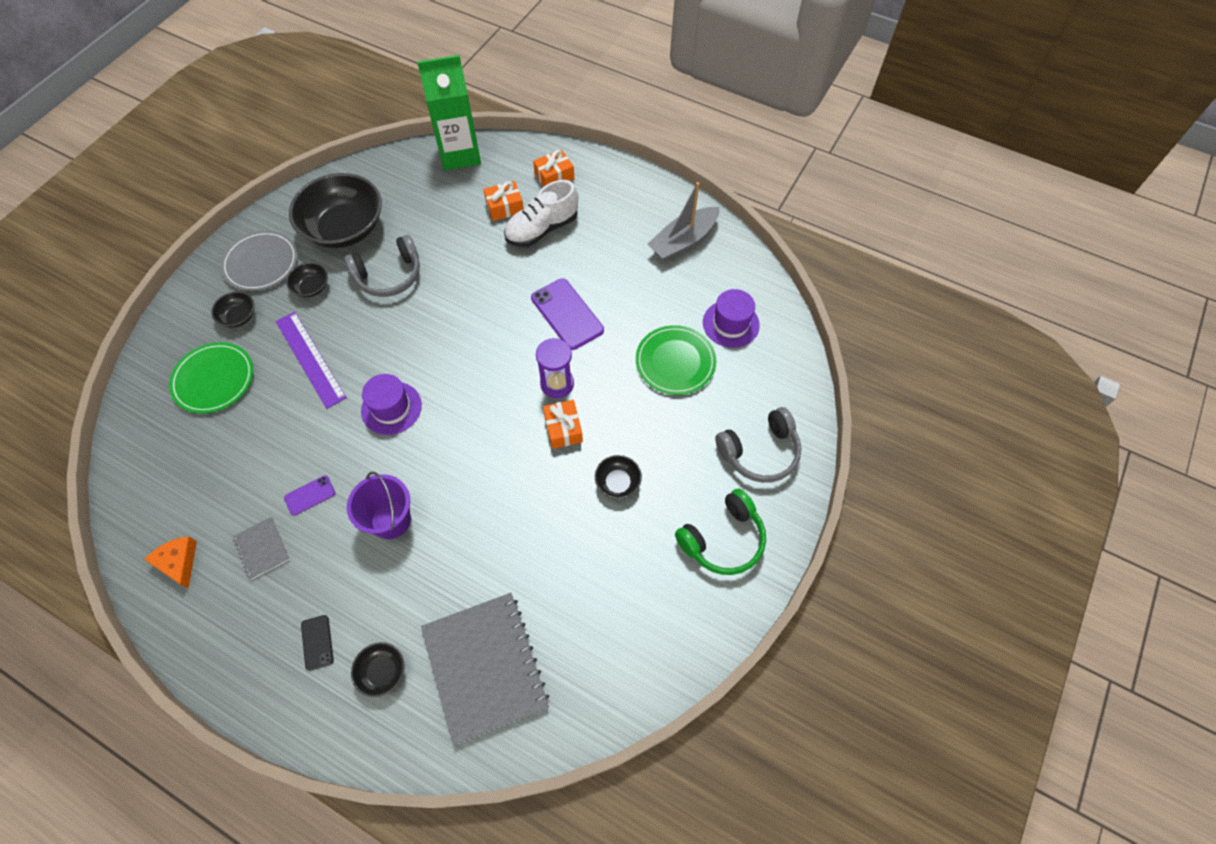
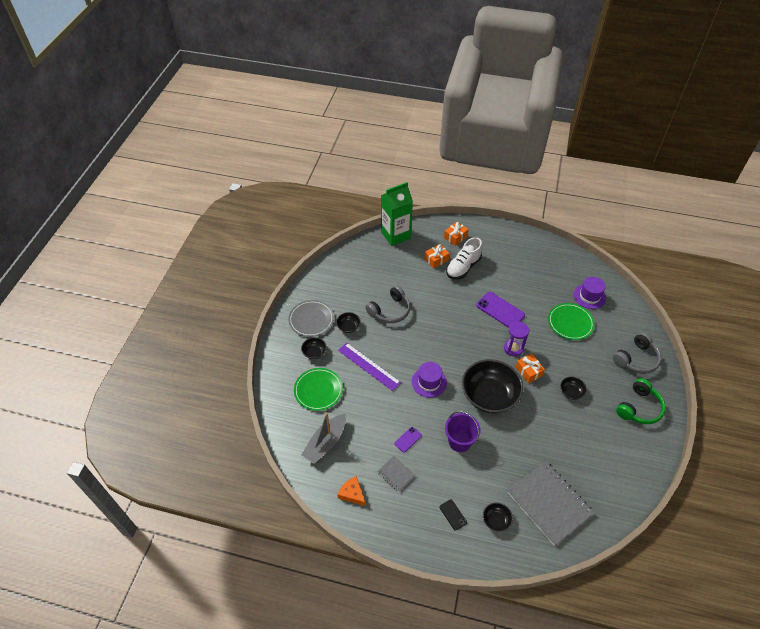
camera: 15 degrees left, 10 degrees down
black bowl [289,173,382,248] -> black bowl moved to [462,359,523,413]
grey boat [647,182,720,261] -> grey boat moved to [301,413,346,464]

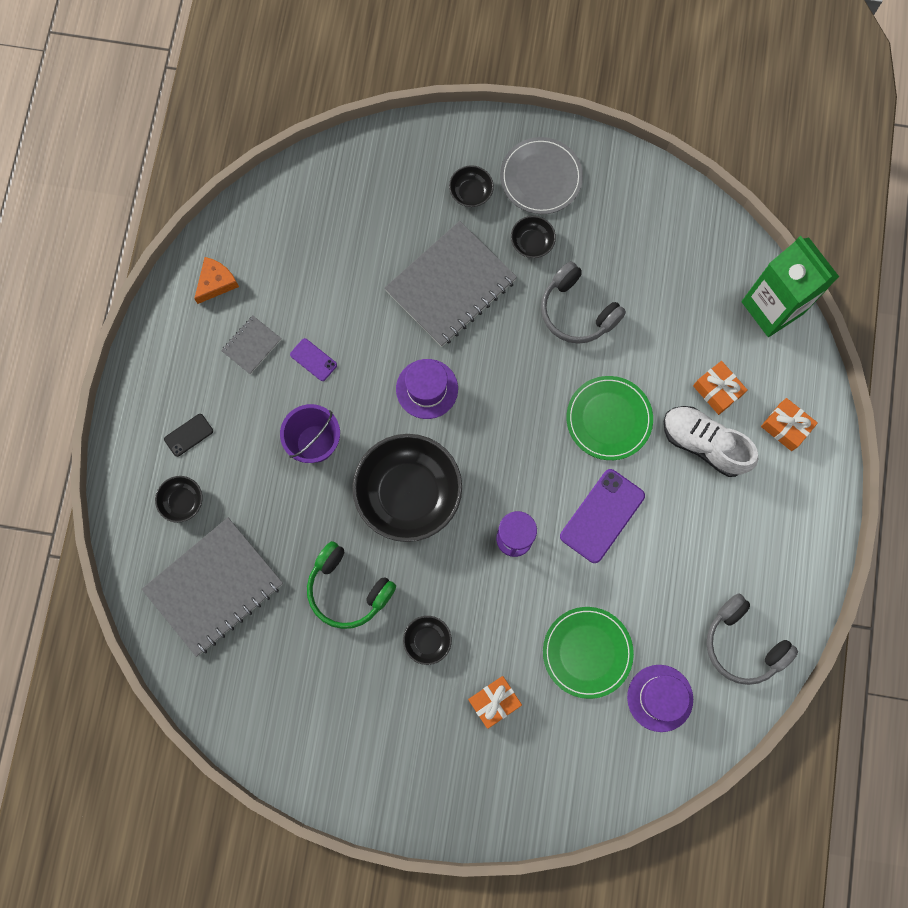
camera: 85 degrees right, 25 degrees up
green plate [294,368,343,411] -> green plate moved to [566,376,653,460]
grey boat [301,413,346,464] -> none
purple ruler [338,342,401,391] -> grey notebook [384,221,517,347]
orange gift [516,353,545,383] -> orange gift moved to [468,676,522,729]
grey headphones [613,332,661,374] -> grey headphones moved to [706,593,798,685]
green headphones [616,378,666,424] -> green headphones moved to [307,541,396,629]

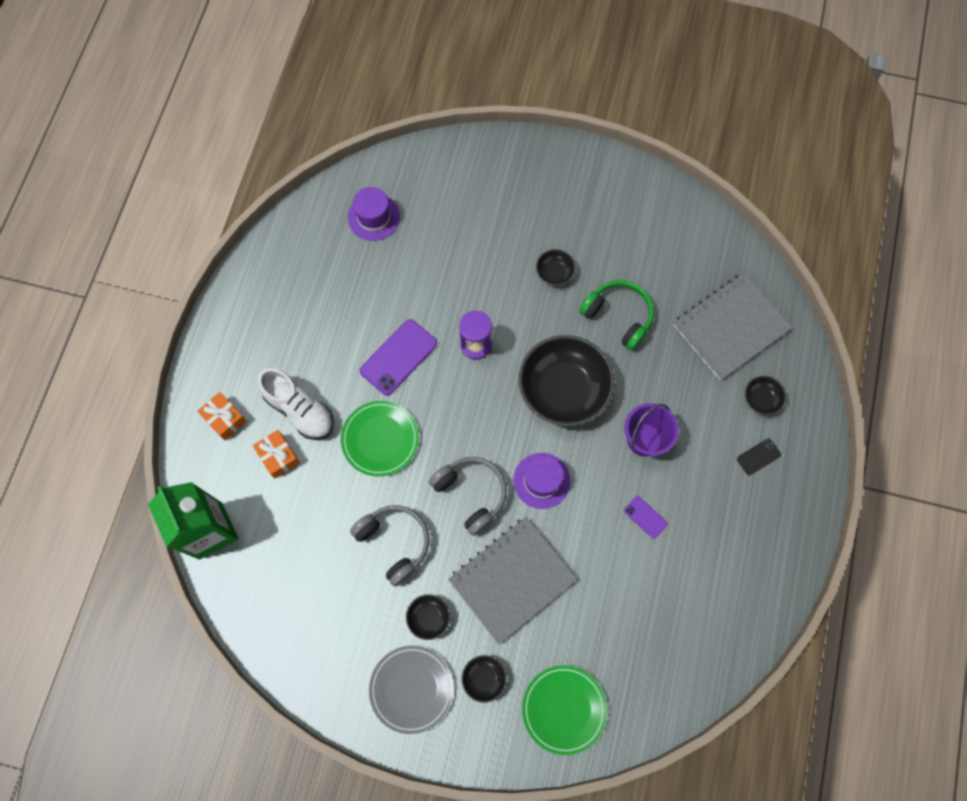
camera: 175 degrees left, 5 degrees down
orange cheese [194,257,239,304] -> none
grey notebook [221,315,281,374] -> none
orange gift [468,676,522,729] -> none
green plate [543,607,634,699] -> green plate moved to [522,665,607,755]
grey headphones [706,593,798,685] -> grey headphones moved to [429,457,507,536]

